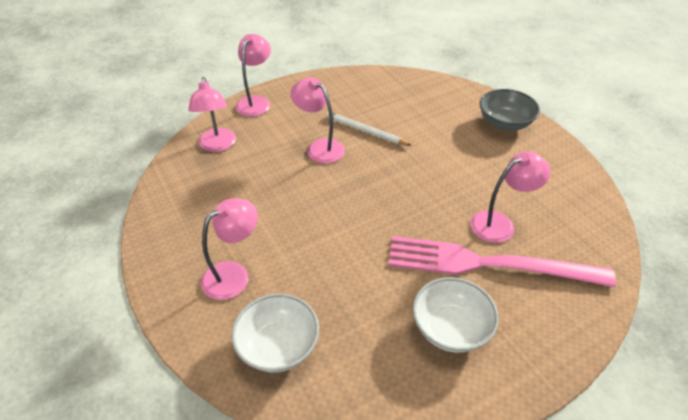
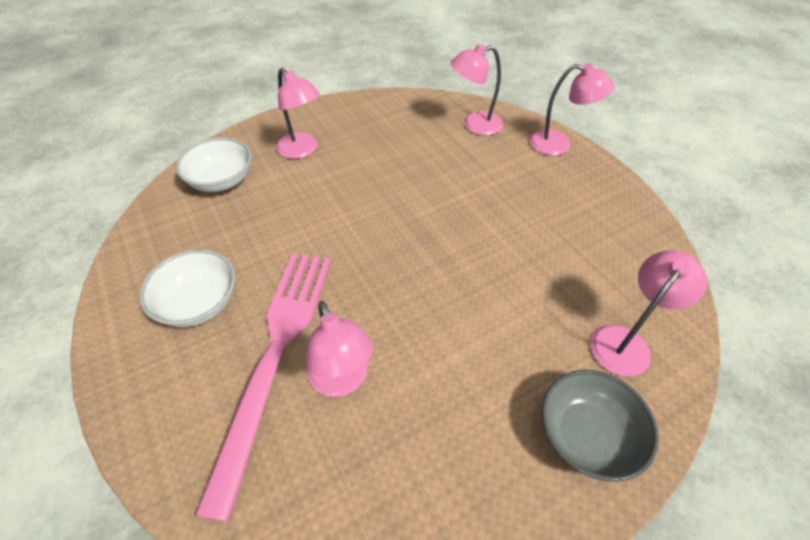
camera: 90 degrees right, 5 degrees up
pink lamp [291,78,345,164] -> pink lamp moved to [590,251,707,377]
white pencil [326,112,411,145] -> none

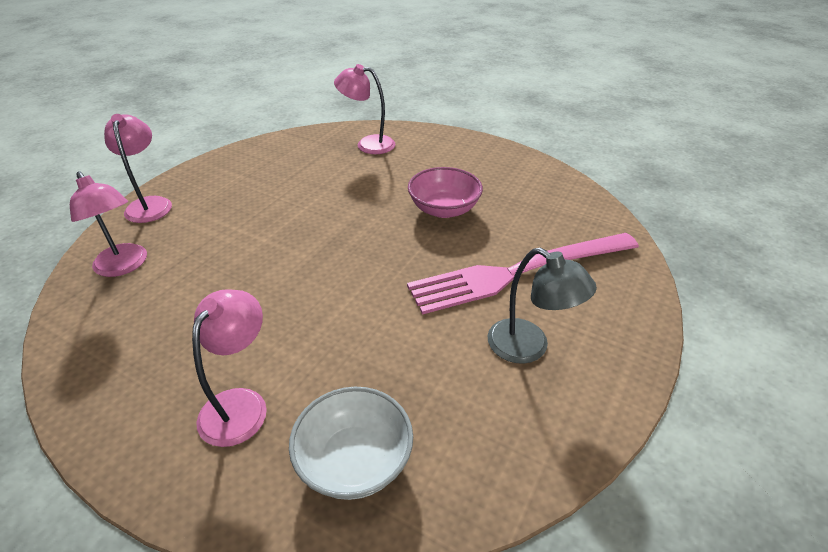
camera: 120 degrees left, 10 degrees down
white bowl [139,250,235,327] -> grey lamp [488,248,597,364]
pink lamp [306,301,374,397] -> none
grey bowl [542,370,659,482] -> none
none -> pink bowl [408,167,483,218]

